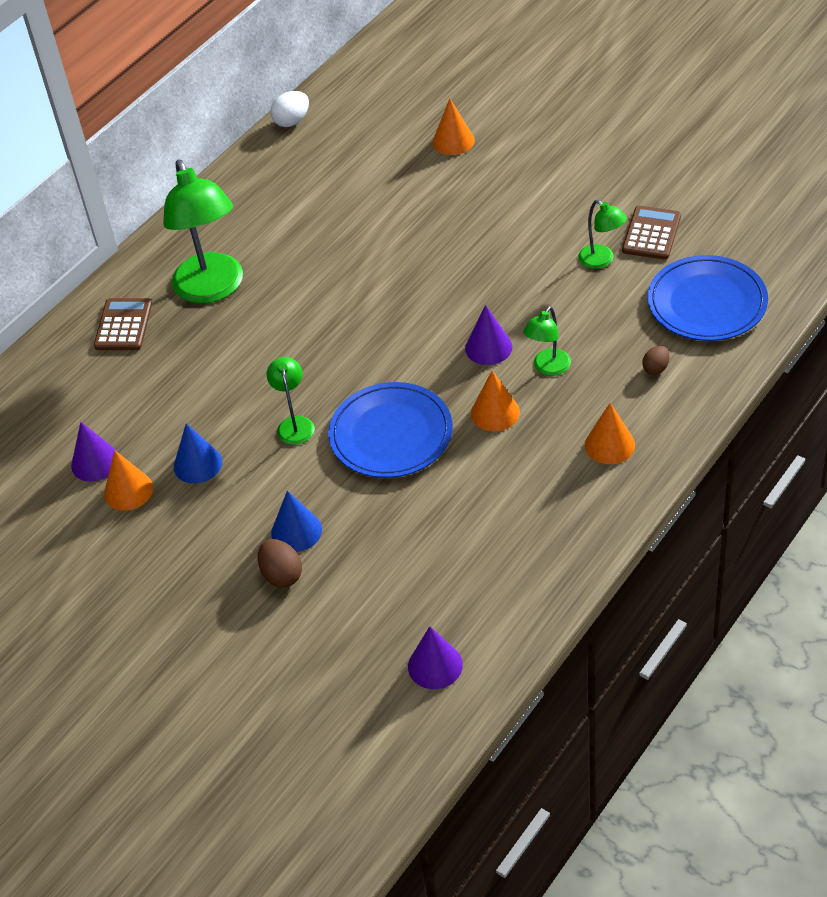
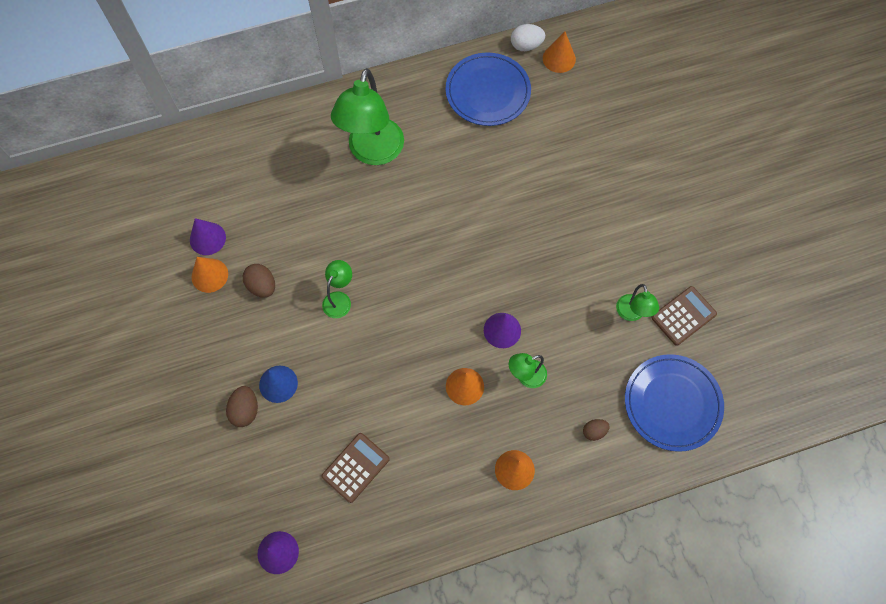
camera: 30 degrees right, 20 degrees up
brown calculator [94,298,152,350] -> brown calculator moved to [322,433,390,503]
blue cone [174,423,222,484] -> brown egg [243,264,275,298]
blue plate [328,382,453,478] -> blue plate moved to [445,53,531,126]
orange cone [433,99,475,155] -> orange cone moved to [543,32,576,73]

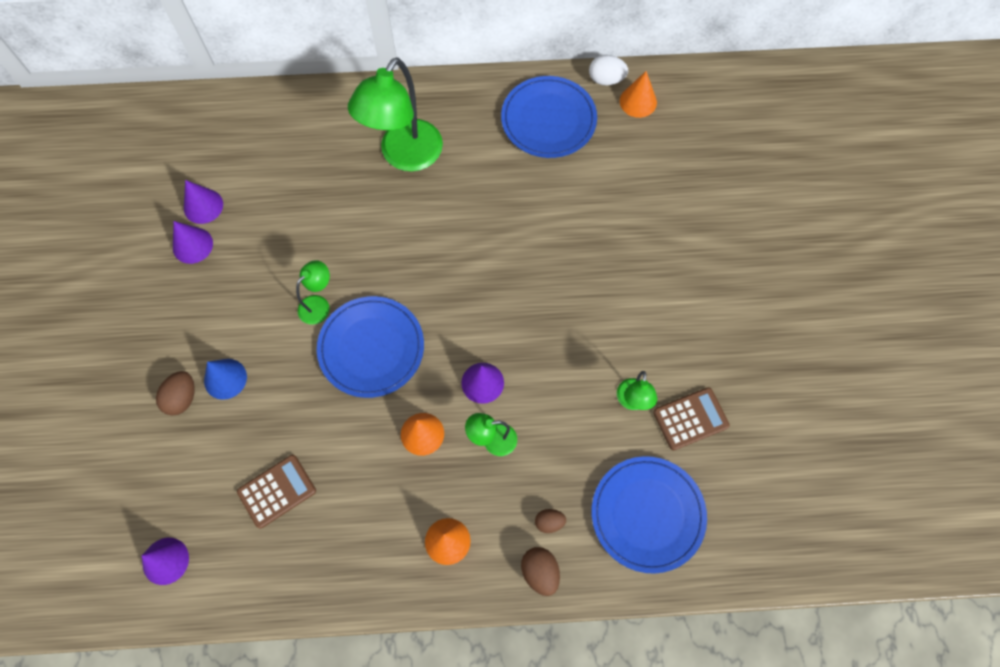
camera: 15 degrees right, 0 degrees up
orange cone [191,257,228,293] -> purple cone [173,221,213,264]
brown egg [243,264,275,298] -> brown egg moved to [521,547,560,596]
none -> blue plate [317,296,424,398]

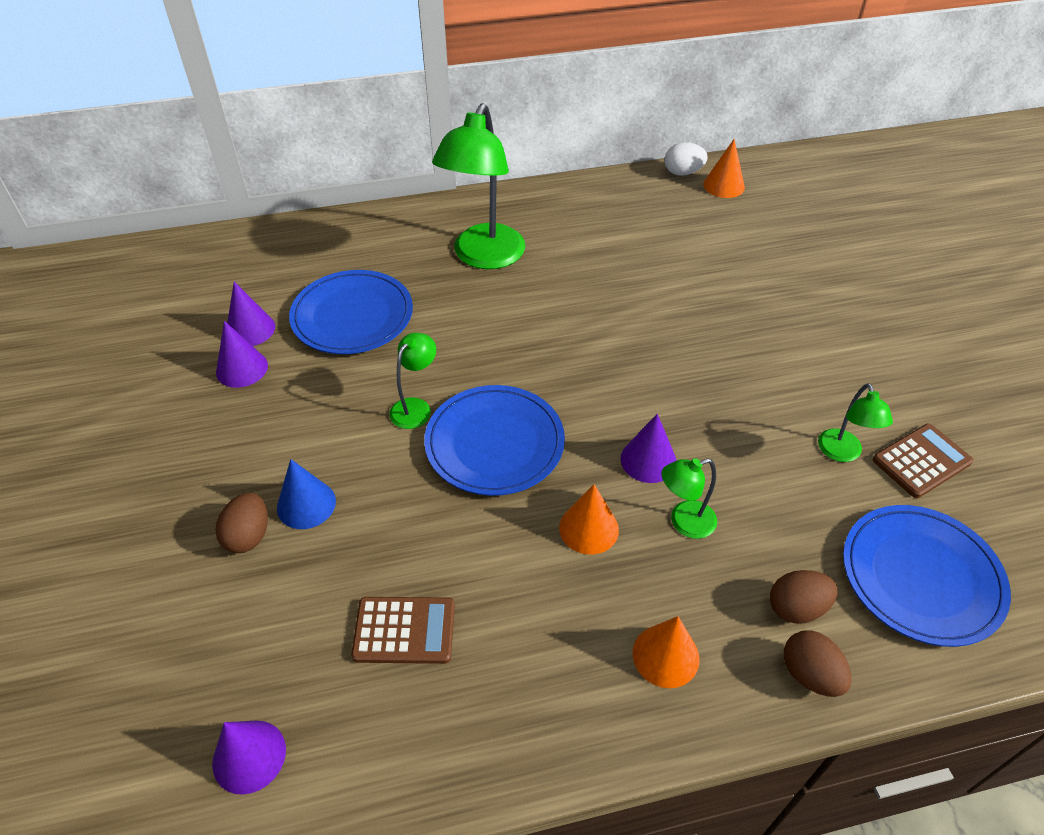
camera: 10 degrees left, 20 degrees down
brown calculator [237,455,316,529] -> brown calculator turned 45 degrees clockwise [351,597,455,664]
blue plate [501,76,597,158] -> blue plate moved to [289,270,413,354]
brown egg [535,509,566,533] -> brown egg [770,570,838,624], size x1.52

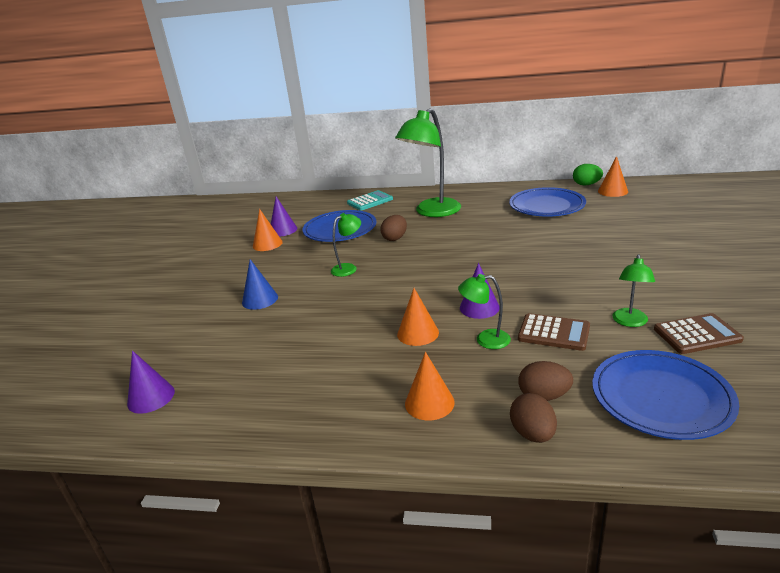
camera: 25 degrees right, 20 degrees down
brown egg [215,493,268,553] -> brown egg moved to [380,215,407,241]
purple cone [216,321,268,388] -> orange cone [253,209,283,251]
brown calculator [351,597,455,664] -> brown calculator moved to [518,313,590,351]
blue plate [424,385,565,496] -> blue plate moved to [509,187,586,217]
white egg [665,142,708,176] -> green egg [573,164,603,186]
none -> turquoise calculator [347,190,393,211]

